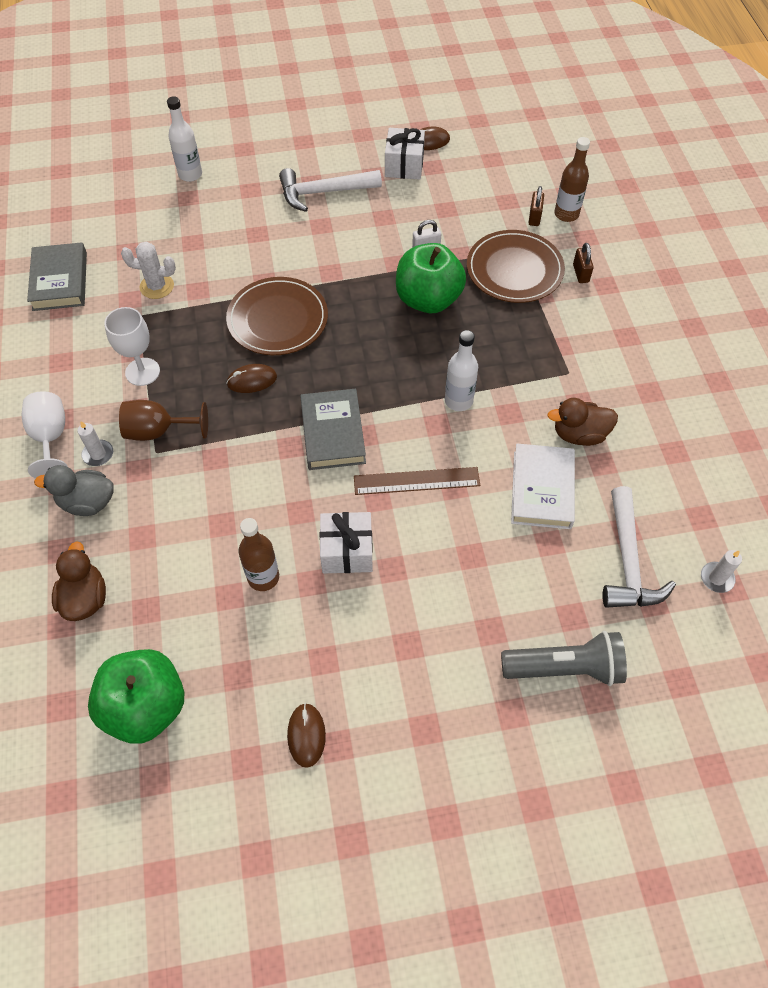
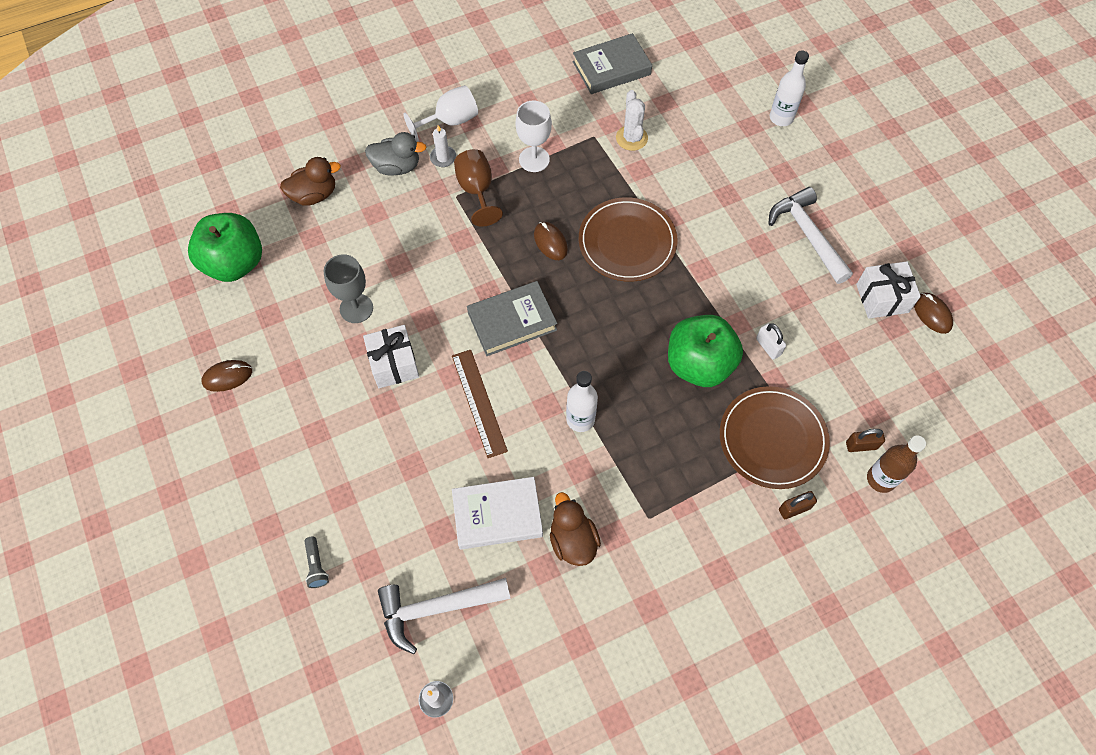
camera: 75 degrees right, 5 degrees up
grey duck [34,465,113,516] -> grey duck turned 105 degrees clockwise [365,132,426,176]
brown bottle [239,518,279,591] -> grey goblet [324,254,373,323]
grey flashlight [501,631,627,686] -> grey flashlight [305,536,329,588], size x0.46

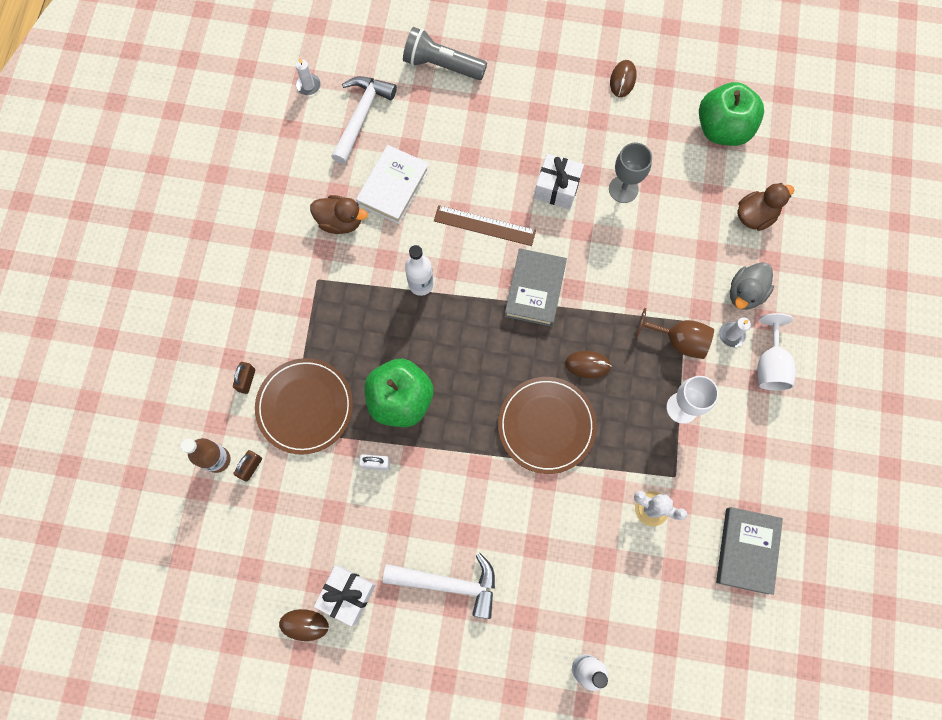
camera: 125 degrees right, 10 degrees up
brown duck [280,157,341,206] -> brown duck turned 135 degrees counterclockwise [737,183,794,231]
grey flashlight [305,536,329,588] -> grey flashlight [403,27,487,80], size x2.16

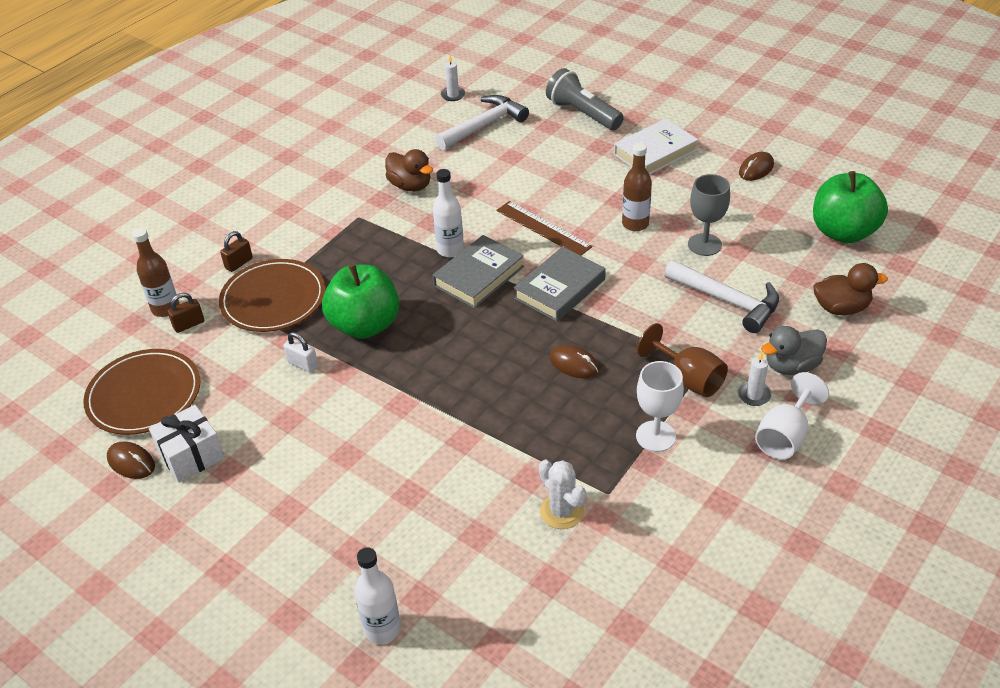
camera: 30 degrees right, 30 degrees down
white book [356,145,430,224] -> white book moved to [614,119,698,175]
white hammer [383,553,495,619] -> white hammer moved to [664,260,779,333]
brown plate [498,377,597,474] -> brown plate moved to [83,349,201,435]
white gift [534,154,584,209] -> brown bottle [622,143,652,231]
grey book [716,507,783,595] -> grey book moved to [432,235,524,309]

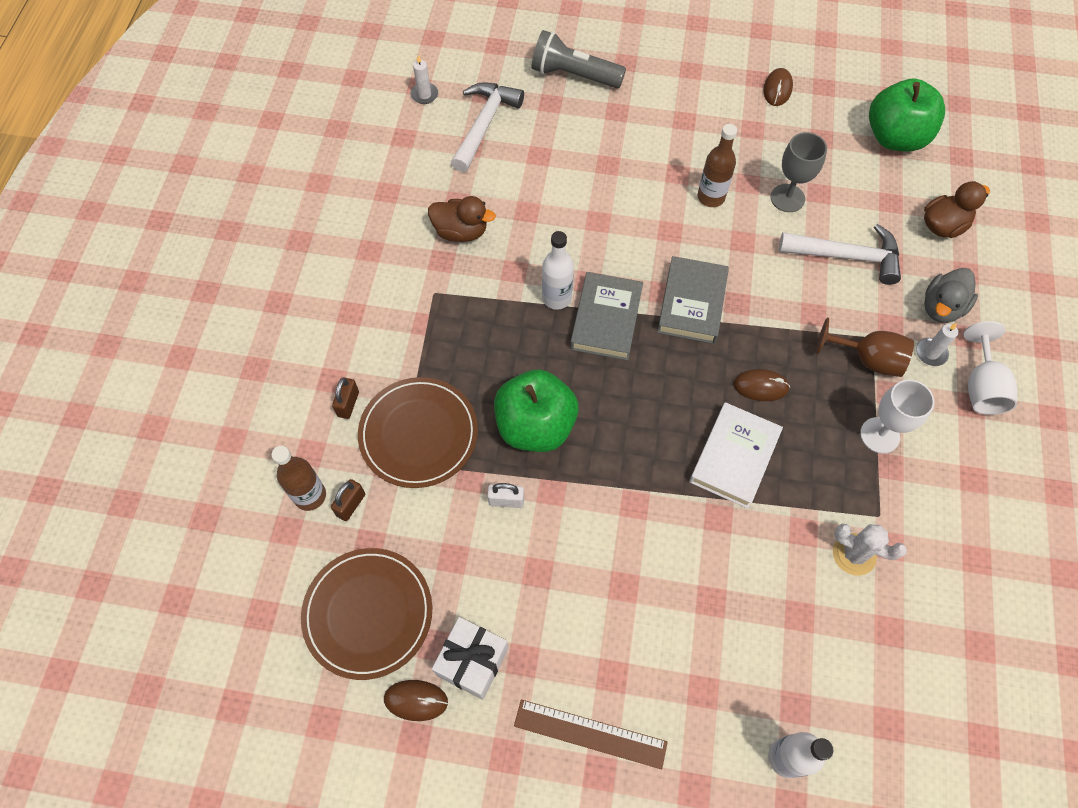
camera: 30 degrees left, 20 degrees up
brown ruler [496,201,592,255] -> brown ruler moved to [514,700,668,769]
white book [614,119,698,175] -> white book moved to [689,402,783,509]

